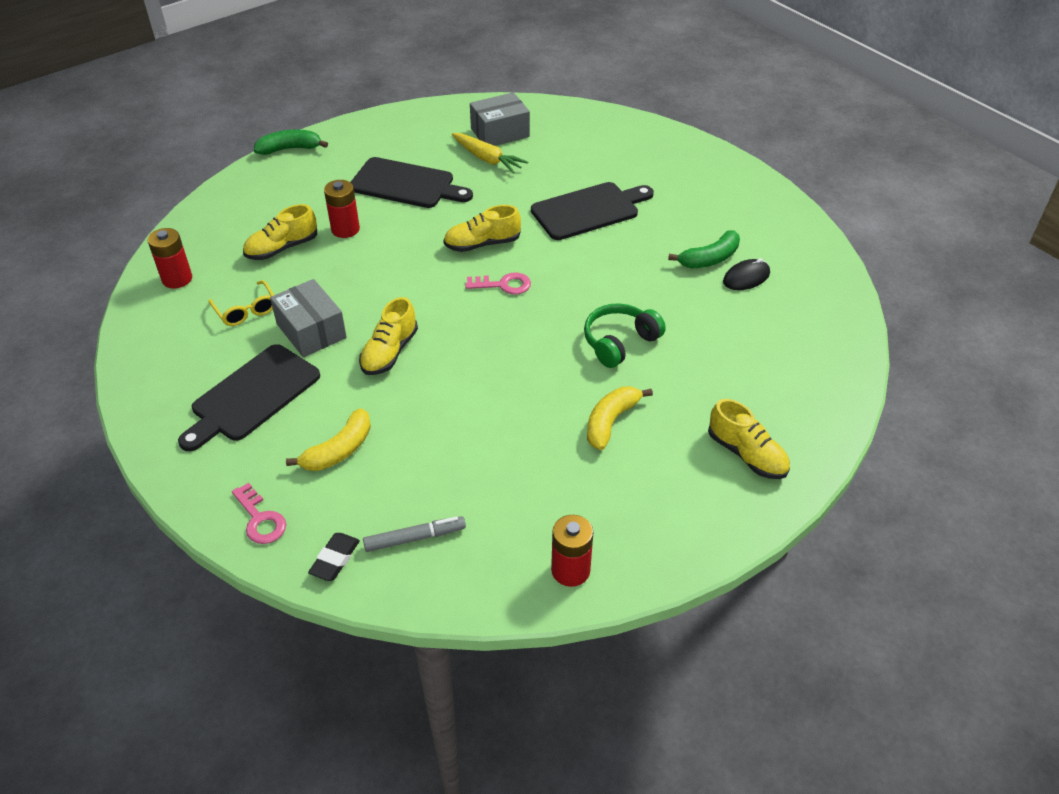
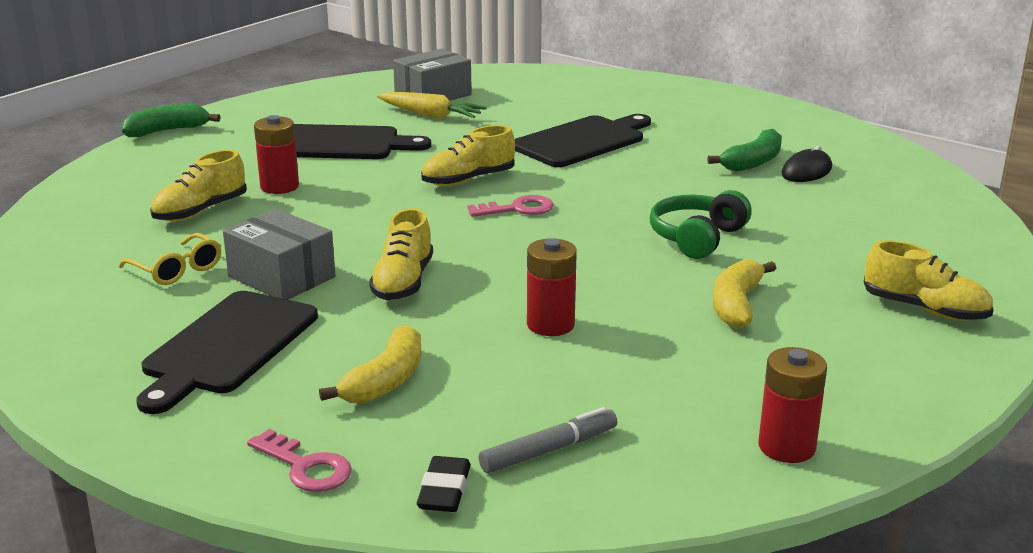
camera: 15 degrees left, 20 degrees down
red battery [148,228,192,289] -> red battery moved to [527,238,577,336]

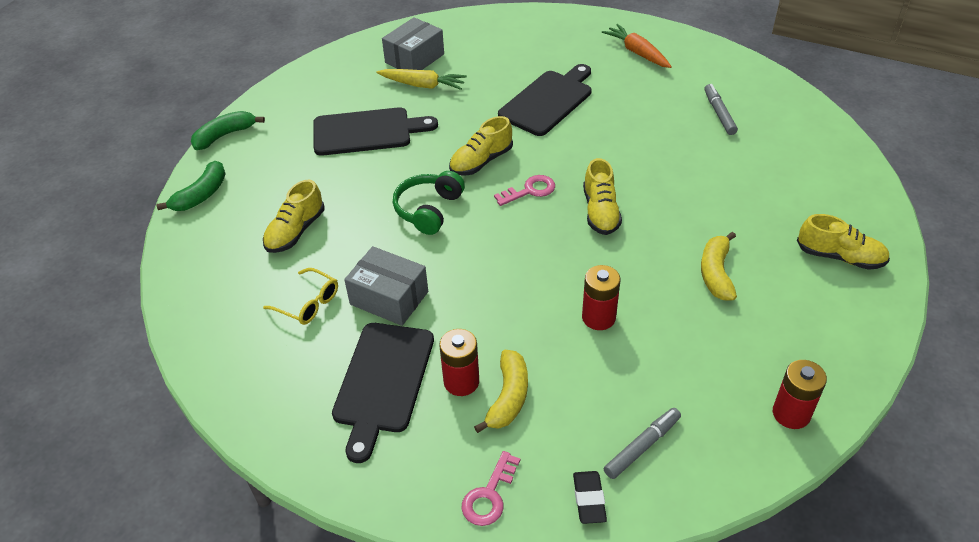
camera: 10 degrees left, 20 degrees up
pink key [247,429,352,492] -> pink key turned 90 degrees clockwise [461,451,520,526]
red battery [254,115,299,194] -> red battery moved to [439,329,479,396]
yellow shoe [369,208,433,300] -> yellow shoe moved to [583,158,622,235]
green headphones [650,190,752,259] -> green headphones moved to [393,171,465,235]
green banana [707,129,782,172] -> green banana moved to [157,161,226,211]
black mouse [781,146,832,182] -> grey marker [704,84,738,135]
none -> orange carrot [602,24,672,68]

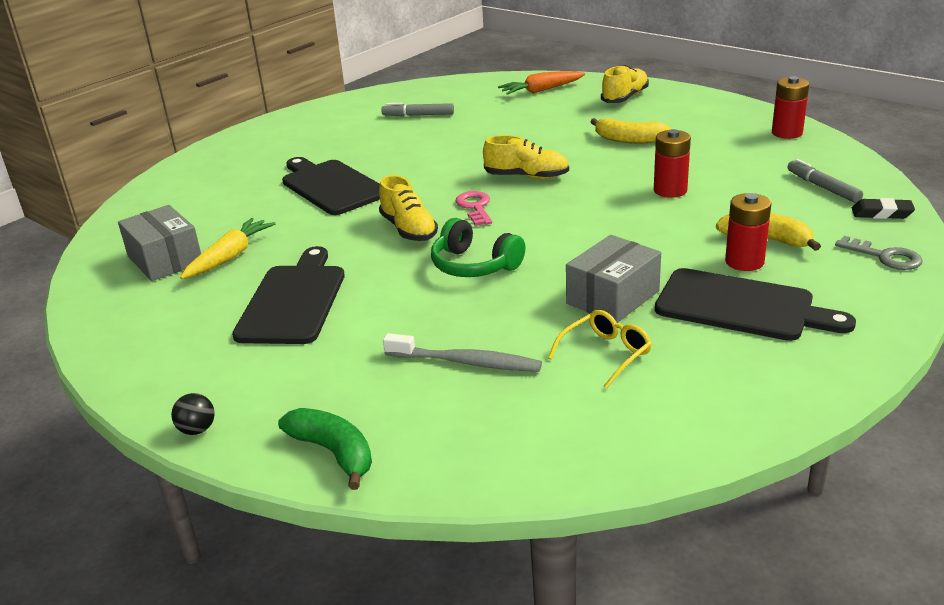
camera: 75 degrees left, 15 degrees down
green banana [191,111,265,150] -> black ball [171,393,215,435]
yellow shoe [263,180,324,253] -> grey toothbrush [383,333,542,372]
pink key [461,451,520,526] -> grey key [835,236,923,270]
orange carrot [602,24,672,68] -> orange carrot moved to [498,71,585,95]

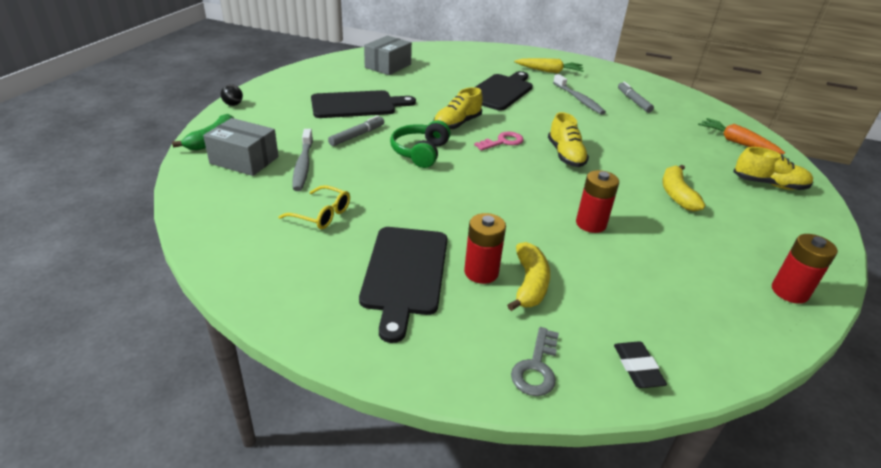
camera: 65 degrees right, 5 degrees up
yellow carrot [180,218,276,279] -> yellow carrot moved to [514,58,584,73]
grey box [566,235,661,323] -> grey box moved to [203,118,279,176]
grey marker [788,159,863,203] -> grey marker moved to [328,116,384,146]
none -> grey toothbrush [553,74,606,115]

